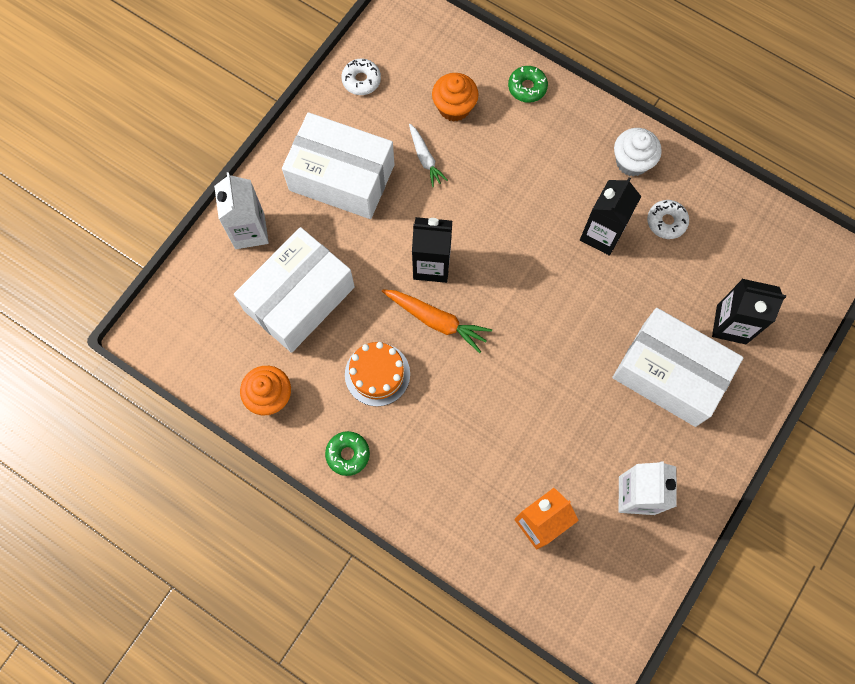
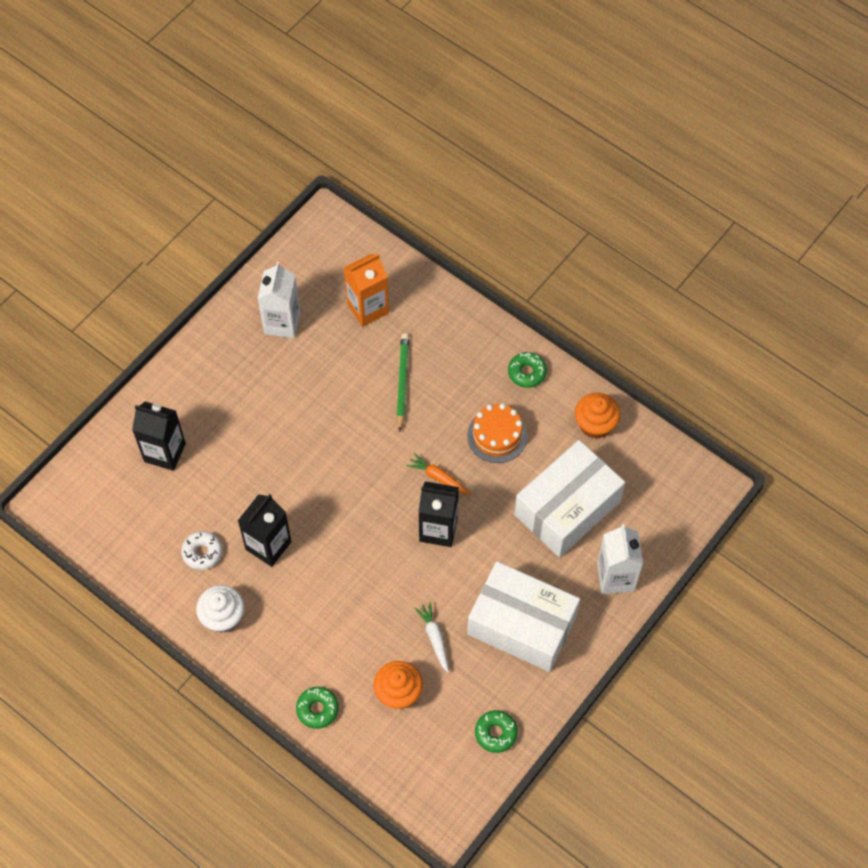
camera: 175 degrees left, 10 degrees down
white donut [341,59,381,95] -> green donut [475,710,518,753]
orange carrot [382,289,492,353] -> orange carrot [406,453,471,495], size x0.66
white box [612,308,743,427] -> none
none -> green pencil [397,333,409,432]

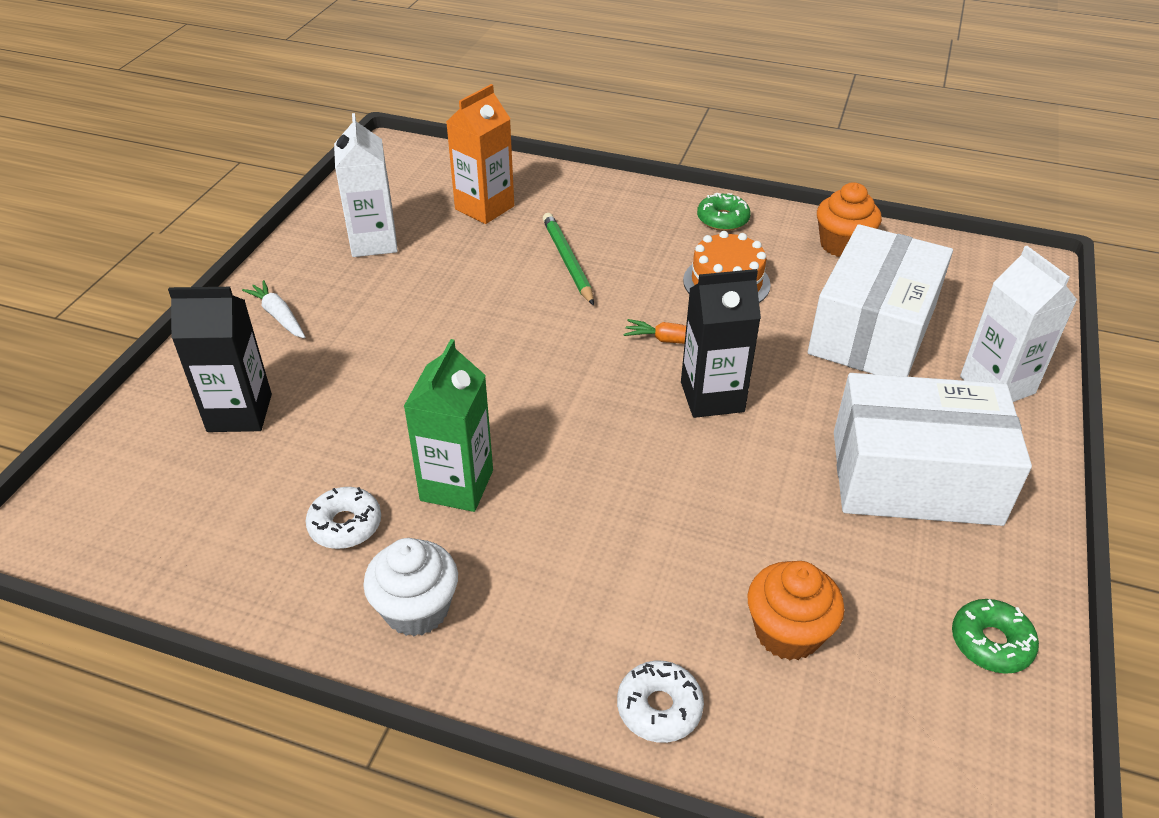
camera: 20 degrees left, 20 degrees down
black carton [238,494,292,567] -> green carton [403,339,493,512]
green donut [296,687,339,729] -> white donut [617,661,704,743]
white carrot [415,602,449,673] -> white carrot moved to [242,280,305,338]

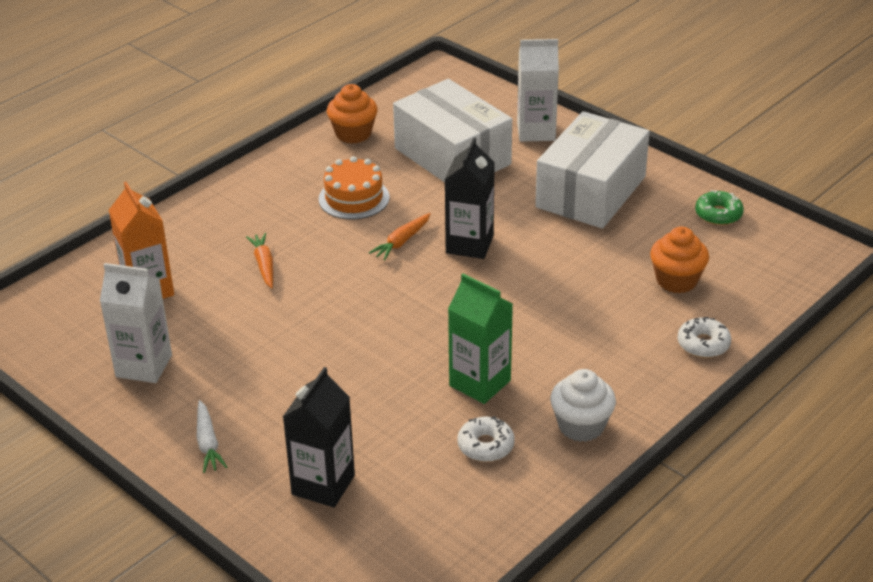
camera: 65 degrees left, 5 degrees down
white carrot [242,280,305,338] -> white carrot turned 90 degrees counterclockwise [197,400,227,473]
green pencil [543,213,594,306] -> orange carrot [246,233,273,288]
green donut [697,193,751,231] -> none

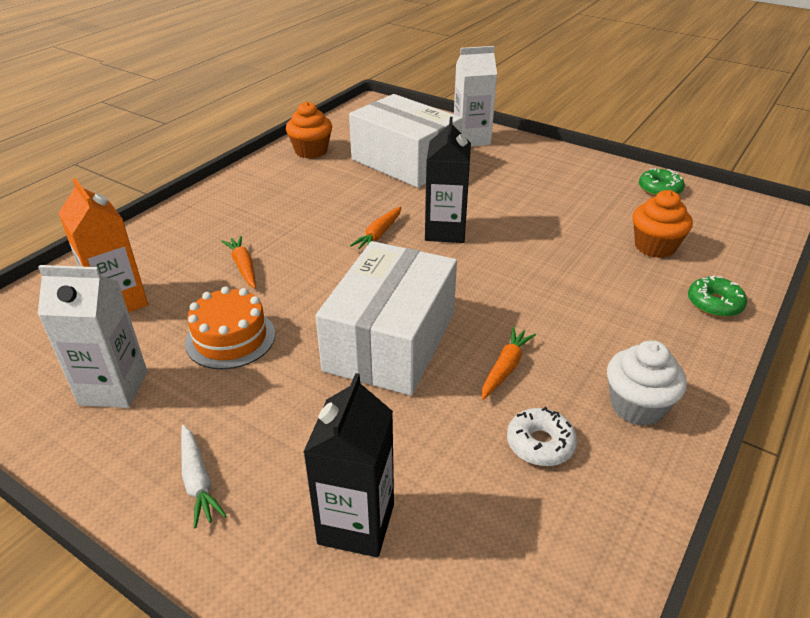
camera: 10 degrees left, 0 degrees up
orange cake [319,156,390,220] -> orange cake moved to [185,286,275,369]
green carton [448,274,513,404] -> orange carrot [482,327,536,400]
white box [535,111,650,229] -> white box moved to [316,241,457,396]
white donut [677,317,731,358] -> green donut [688,276,747,317]

